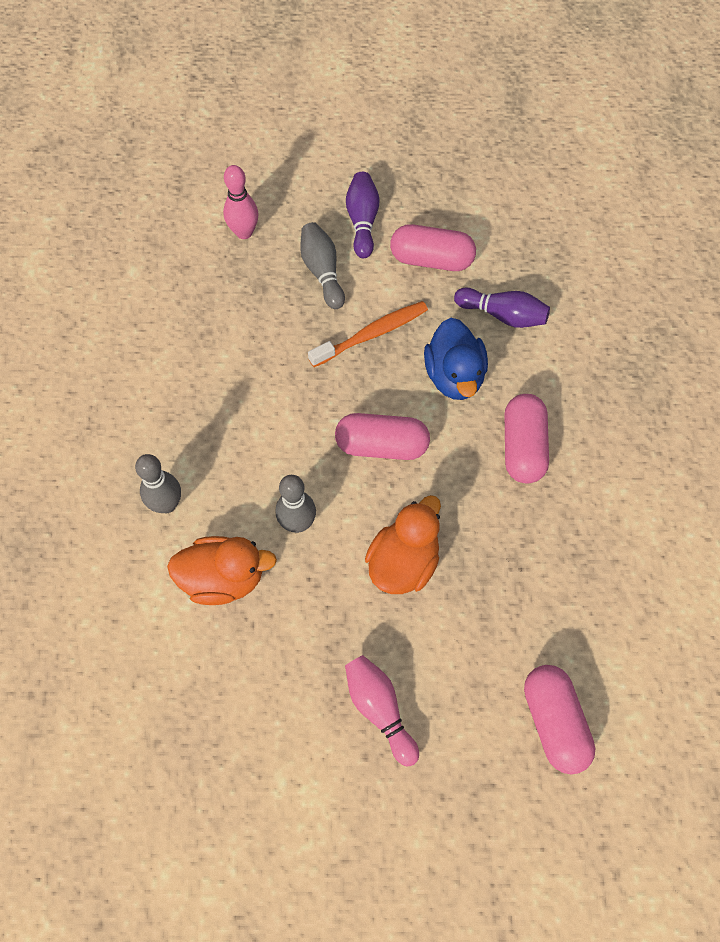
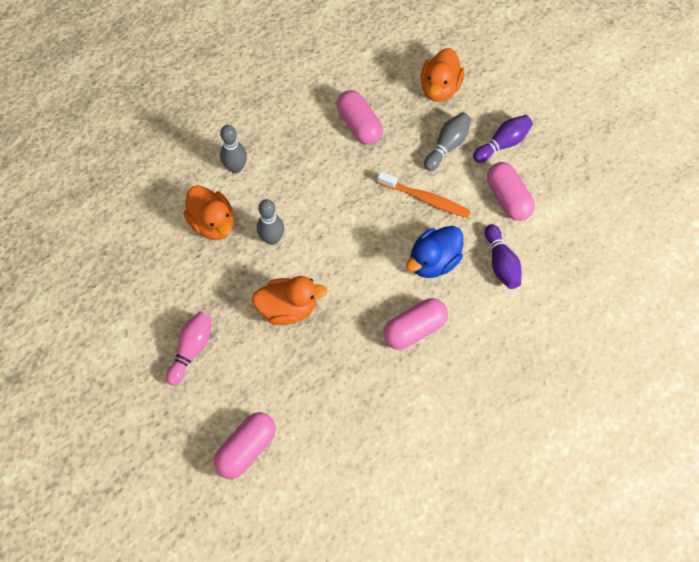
camera: 55 degrees right, 0 degrees up
pink bowling pin [223,165,259,239] -> orange duck [420,48,464,102]
pink capsule [335,413,430,460] -> pink capsule moved to [337,90,383,145]

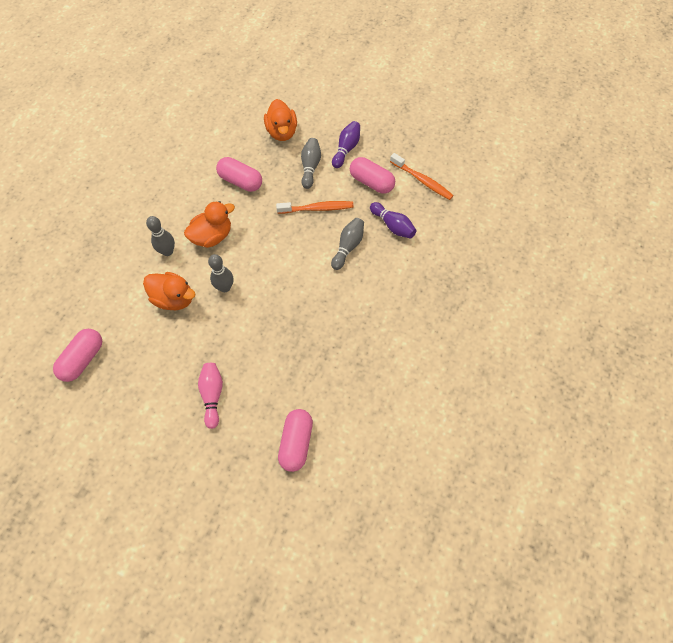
camera: 30 degrees left, 0 degrees up
orange duck [252,276,327,325] -> orange duck moved to [184,201,235,248]
pink capsule [383,298,448,350] -> pink capsule moved to [53,329,102,382]
blue duck [406,226,463,278] -> grey bowling pin [331,218,364,270]
none -> orange toothbrush [390,153,454,200]

